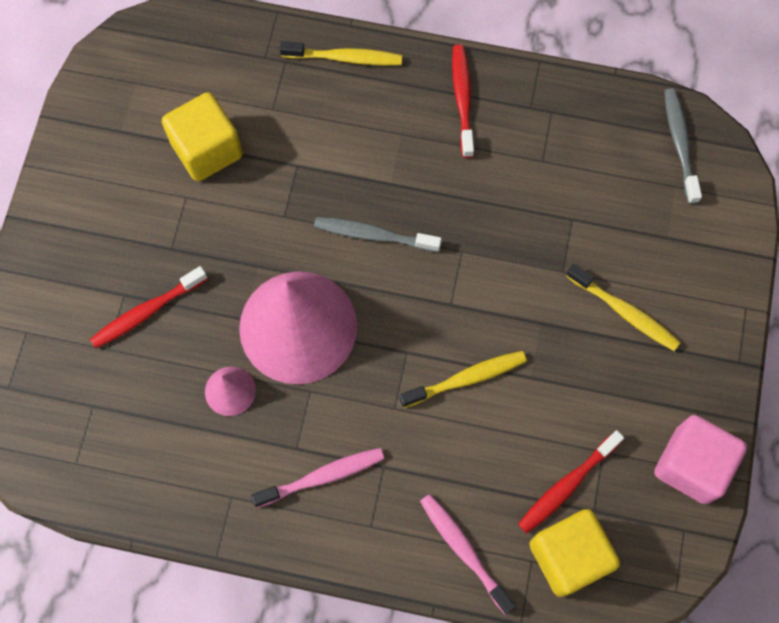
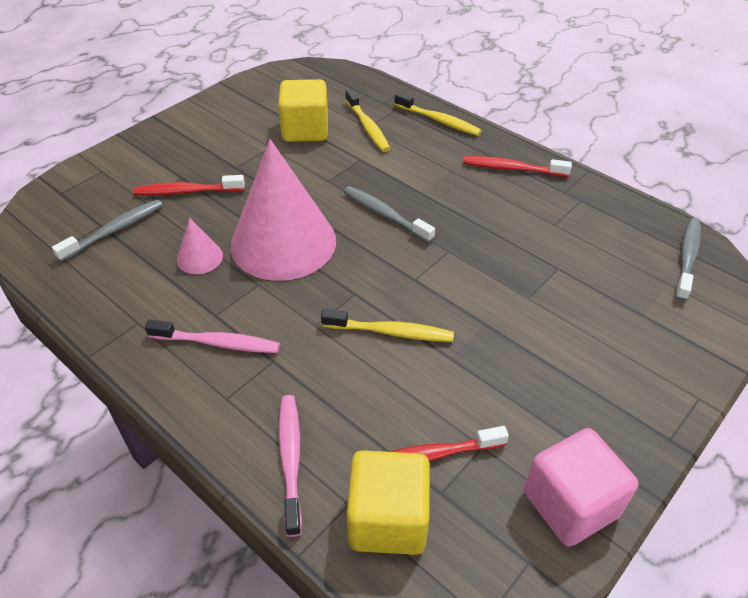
camera: 30 degrees right, 25 degrees down
red toothbrush [452,45,474,158] -> red toothbrush turned 105 degrees counterclockwise [463,156,572,177]
yellow toothbrush [566,264,681,351] -> yellow toothbrush moved to [345,89,390,152]
none -> grey toothbrush [52,199,163,262]

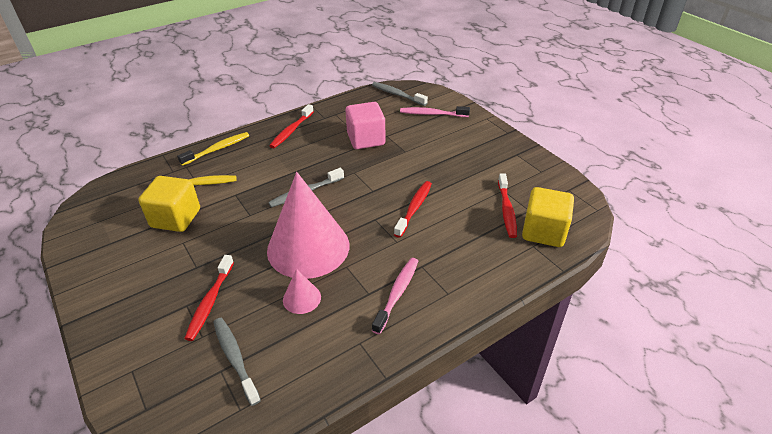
camera: 75 degrees left, 5 degrees down
pink toothbrush [279,395,302,537] -> pink toothbrush moved to [400,106,470,117]
yellow toothbrush [321,309,454,342] -> red toothbrush [394,181,432,238]
pink cube [524,428,638,547] -> pink cube moved to [345,102,386,149]

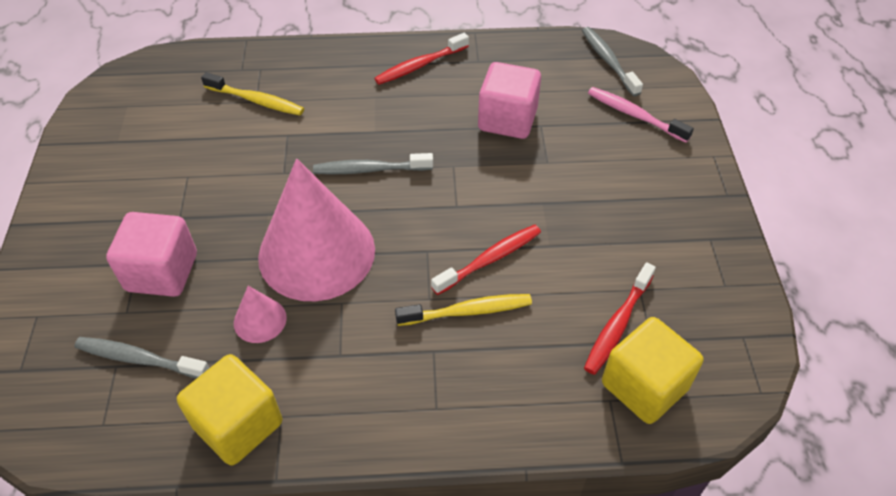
camera: 30 degrees right, 10 degrees up
yellow cube [139,176,200,232] -> yellow cube moved to [177,354,282,465]
yellow toothbrush [177,132,249,166] -> yellow toothbrush moved to [395,294,532,326]
red toothbrush [184,255,234,341] -> pink cube [106,212,197,297]
grey toothbrush [213,318,261,406] -> grey toothbrush turned 75 degrees counterclockwise [74,337,209,378]
pink toothbrush [372,258,418,334] -> none

